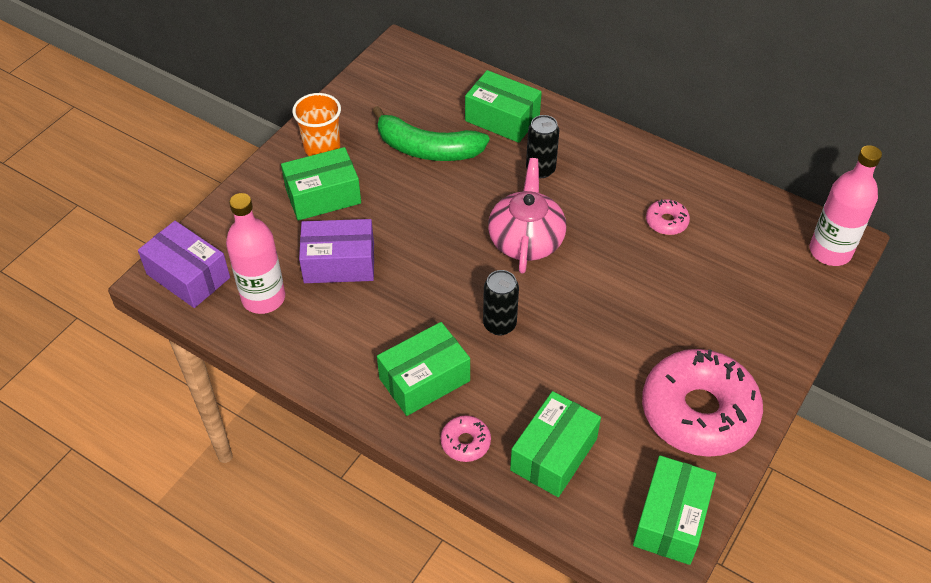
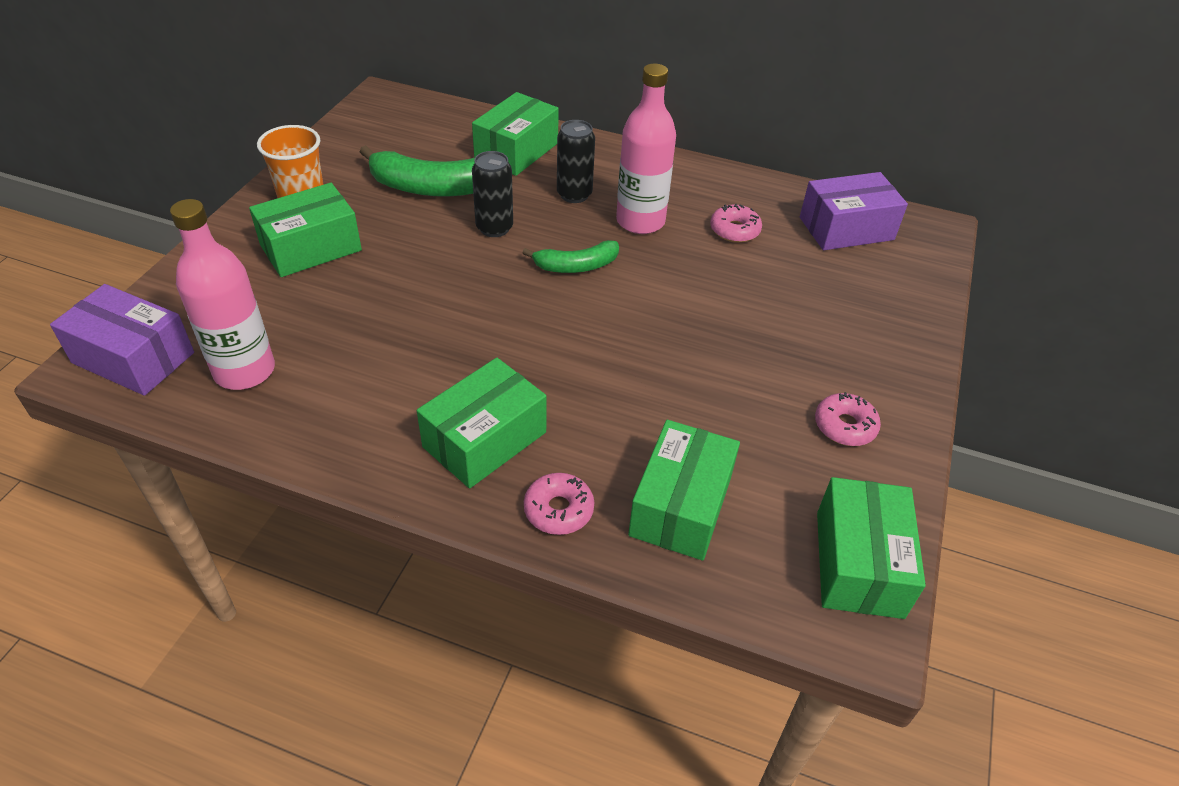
camera: 15 degrees left, 5 degrees down
purple box [299,219,374,283] -> purple box moved to [800,172,908,250]
green box [465,70,542,143] -> green box turned 75 degrees counterclockwise [472,92,559,176]
black can [483,270,519,336] -> black can moved to [472,151,513,237]
pink teapot [488,158,567,274] -> green banana [522,240,619,273]
pink donut [642,349,763,457] -> pink donut [815,392,881,446], size x0.42
pink bottle [810,145,882,266] -> pink bottle moved to [616,64,676,234]

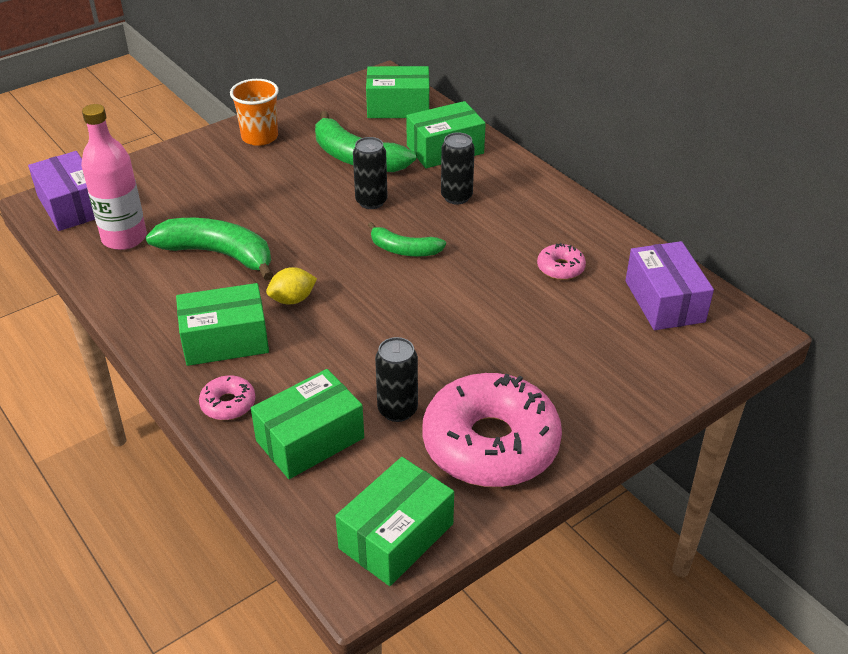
camera: 35 degrees right, 5 degrees down
green box [249,183,362,277] -> green box moved to [366,66,429,118]
pink bottle [616,64,676,234] -> none
purple box [800,172,908,250] -> purple box turned 60 degrees clockwise [625,241,714,330]
pink donut [815,392,881,446] -> pink donut [422,373,562,487], size x2.38
none -> green banana [146,218,273,281]
none -> yellow lemon [266,267,317,305]
none -> black can [375,337,418,422]

